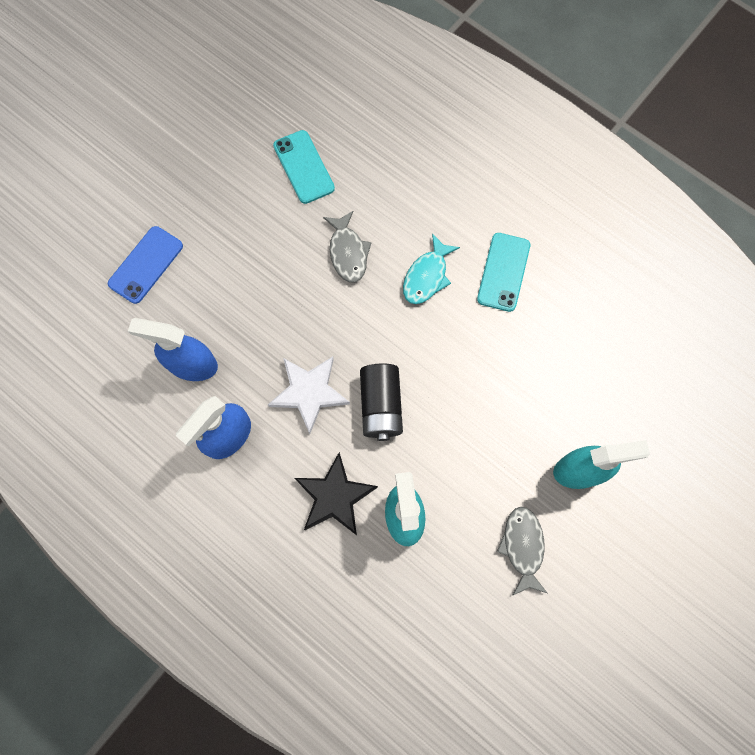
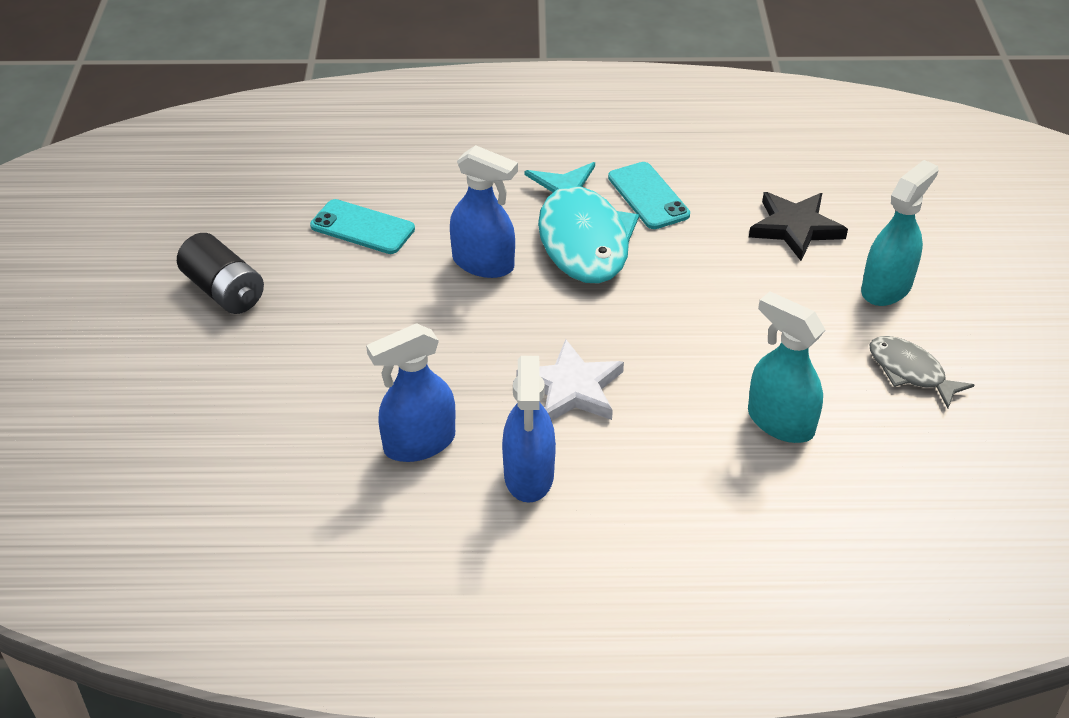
camera: 40 degrees left, 30 degrees down
blue phone [108,226,183,304] -> none
black star [295,452,378,535] -> black star moved to [749,192,848,261]
grey fish [323,211,372,282] -> blue spray bottle [450,145,518,278]
black battery [360,363,403,441] -> black battery moved to [177,233,264,314]
turquoise fish [403,234,460,304] -> turquoise fish [524,162,639,284], size x1.90

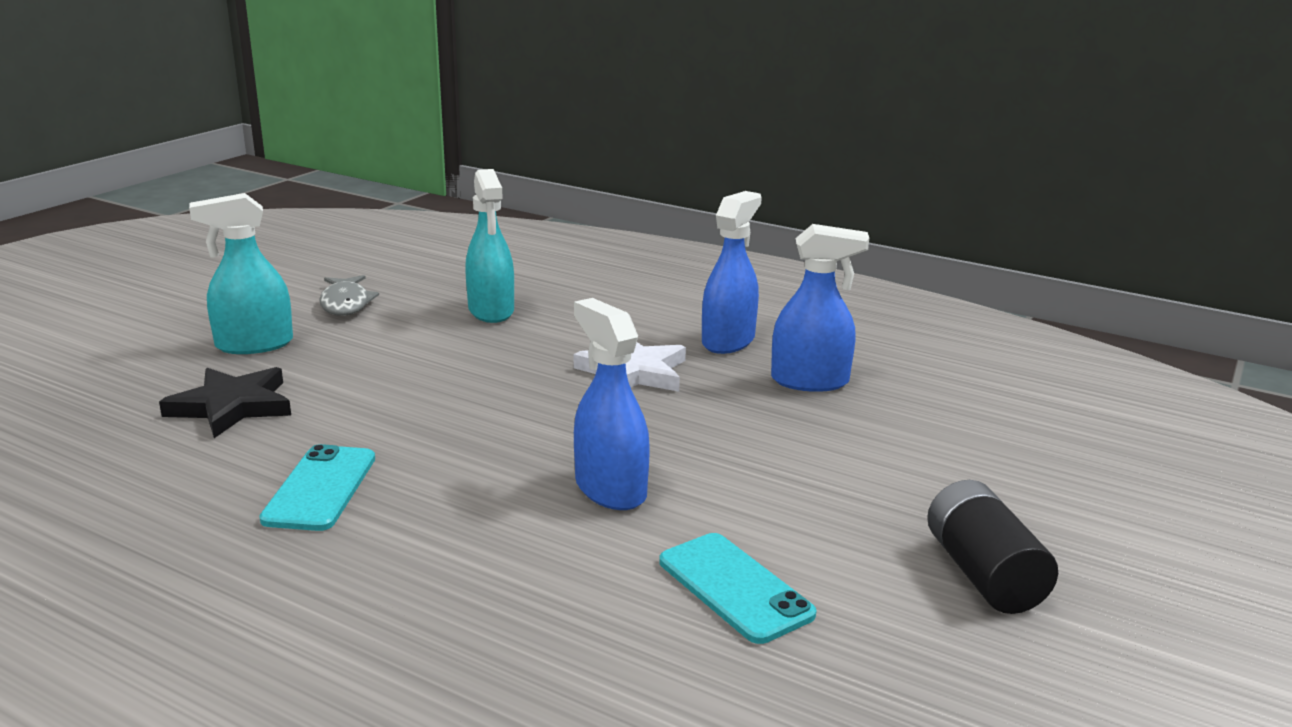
camera: 150 degrees left, 20 degrees down
turquoise fish [524,162,639,284] -> none

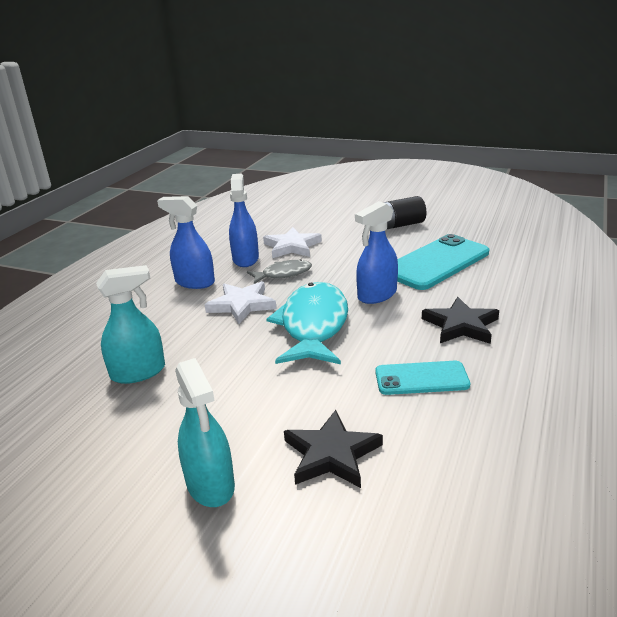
camera: 95 degrees left, 5 degrees up
grey fish [319,275,379,316] -> grey fish moved to [247,259,312,284]
turquoise phone [659,533,816,644] -> turquoise phone [397,234,489,290], size x1.71
none -> white star [263,227,322,258]
none -> turquoise fish [266,282,348,364]
none -> black star [422,297,499,344]

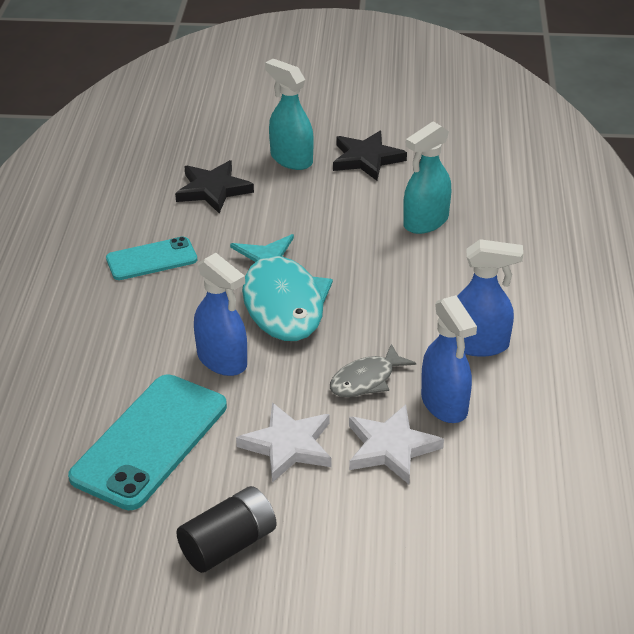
camera: 160 degrees right, 10 degrees up
white star [205,281,276,324] -> white star moved to [236,403,331,483]
blue spray bottle [355,201,398,304] -> blue spray bottle turned 105 degrees clockwise [194,253,247,376]
black star [422,297,499,344] -> black star moved to [333,131,407,181]

